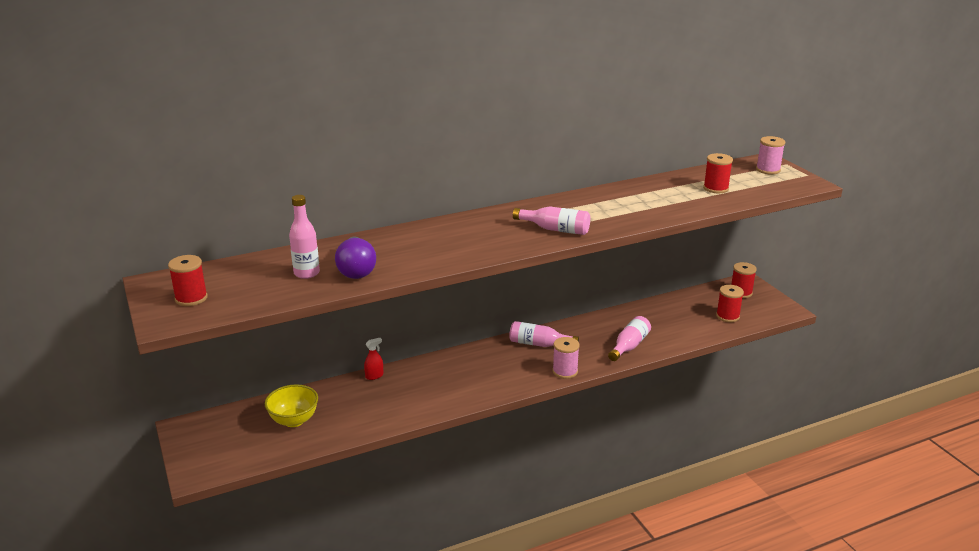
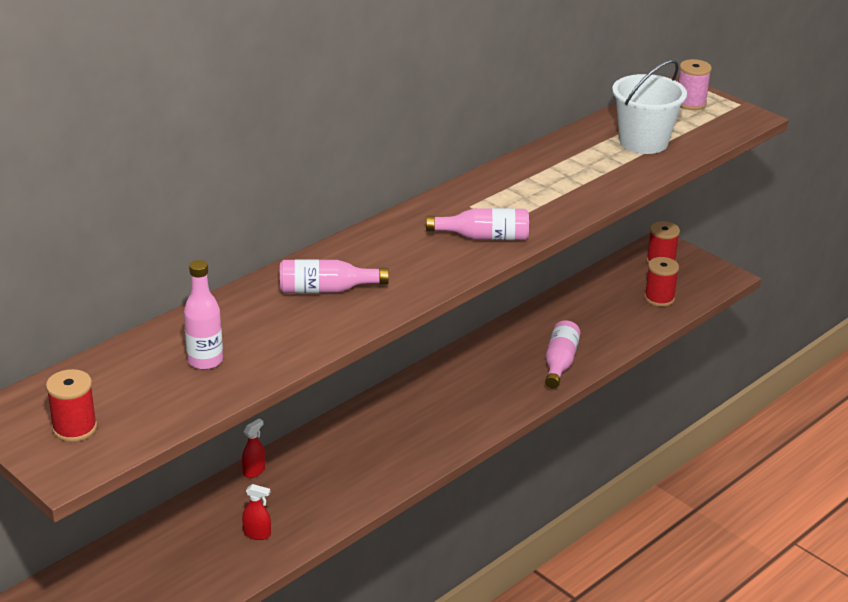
camera: 20 degrees left, 5 degrees up
yellow bowl [265,384,318,427] -> none
purple light bulb [335,236,376,279] -> none
pink bottle [509,321,579,347] -> pink bottle moved to [280,259,389,293]
pink spool [553,337,580,379] -> none
red spool [703,153,733,193] -> white bucket [612,60,687,154]
none -> red spray bottle [242,484,271,540]

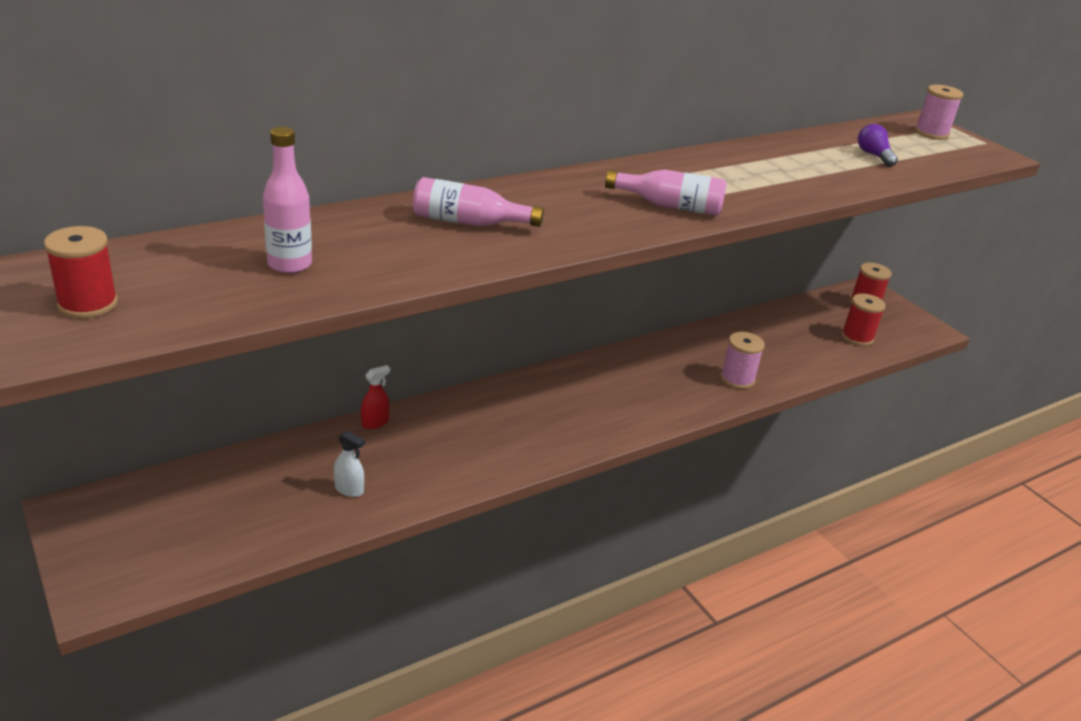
camera: 10 degrees right, 0 degrees up
red spray bottle [242,484,271,540] -> white spray bottle [334,431,365,497]
pink bottle [545,320,581,389] -> pink spool [720,332,765,389]
white bucket [612,60,687,154] -> purple light bulb [858,124,898,167]

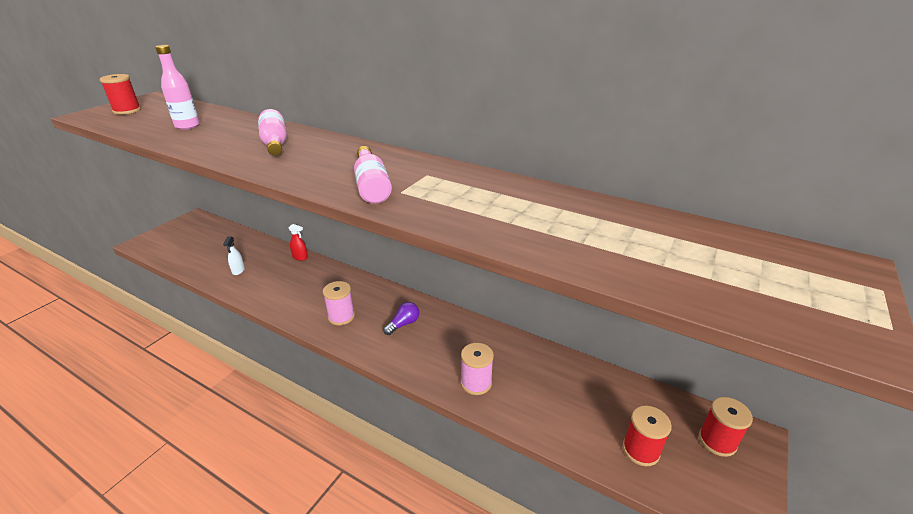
camera: 65 degrees right, 0 degrees up
purple light bulb [858,124,898,167] -> purple light bulb moved to [384,302,419,335]
pink spool [915,85,963,140] -> pink spool moved to [323,281,355,325]

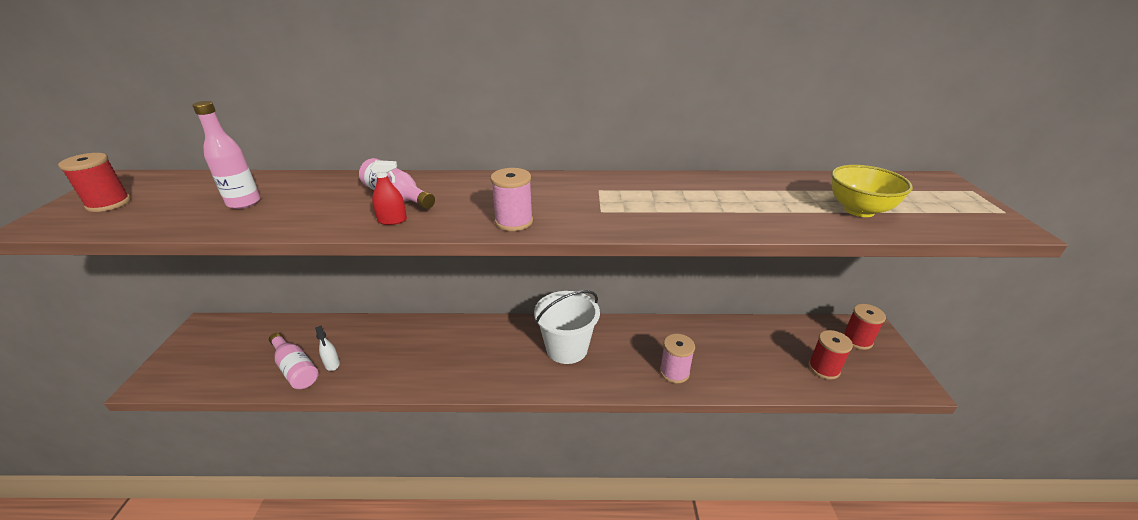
camera: 30 degrees left, 0 degrees up
red spray bottle [289,224,308,261] -> red spray bottle moved to [370,160,407,225]
pink spool [323,281,355,325] -> pink spool moved to [490,168,533,231]
pink bottle [354,146,392,204] -> pink bottle moved to [269,333,319,389]
purple light bulb [384,302,419,335] -> white bucket [534,290,600,364]
none -> yellow bowl [831,165,913,217]

